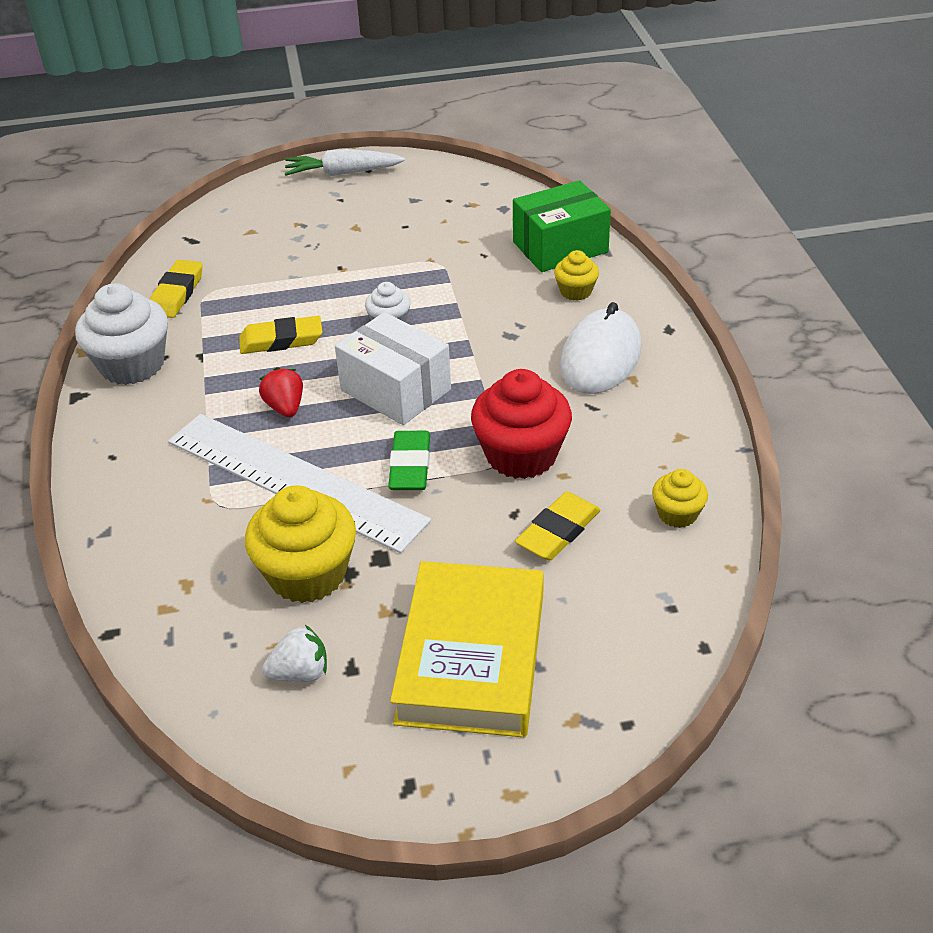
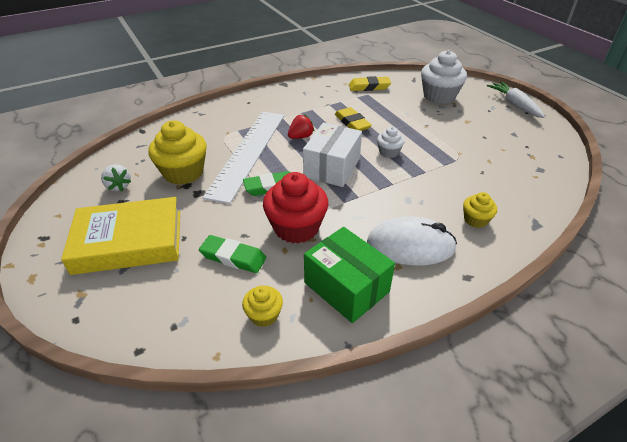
camera: 70 degrees right, 0 degrees up
white cupcake [75,283,168,385] -> white cupcake moved to [421,50,467,104]
green box [513,180,611,272] -> green box moved to [304,227,395,323]
yellow eraser [515,492,600,560] -> green eraser [199,235,266,273]

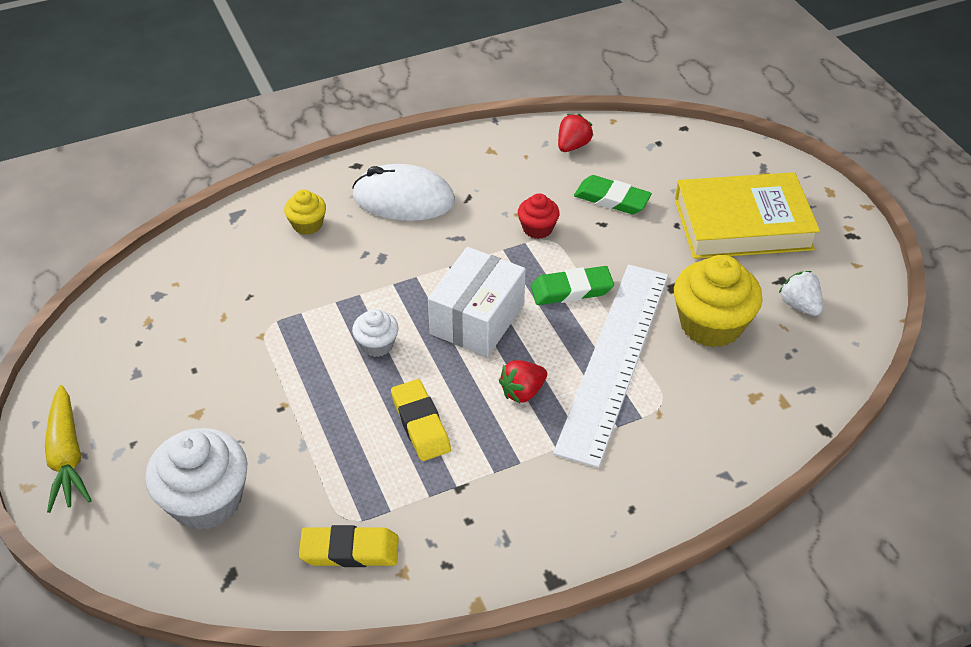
camera: 175 degrees left, 5 degrees up
yellow cupcake [242,286,283,327] -> red strawberry [558,114,593,152]
red cupcake [263,172,329,244] -> red cupcake [518,193,560,239], size x0.52
green box [304,227,395,323] -> none
white carrot [487,82,545,118] -> yellow carrot [45,385,92,513]

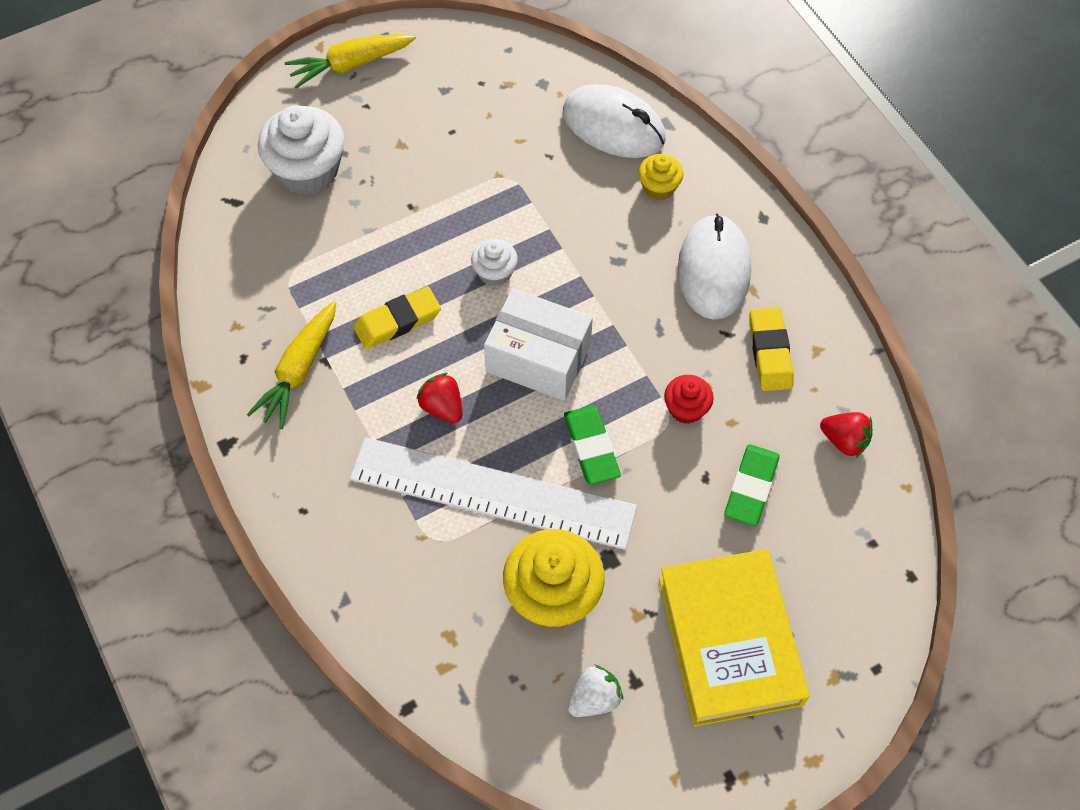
camera: 85 degrees right, 15 degrees up
yellow eraser [299,525,399,567] -> yellow eraser moved to [749,307,794,391]
none -> yellow carrot [247,301,336,429]
none -> white mouse [563,84,666,158]

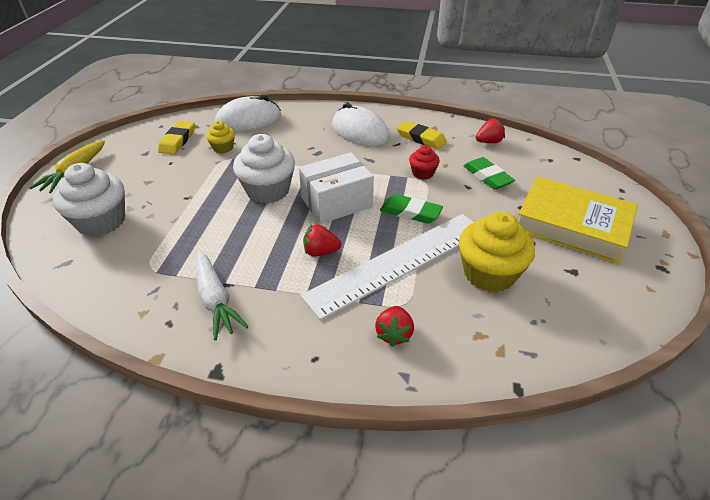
camera: 50 degrees left, 20 degrees down
yellow carrot [247,301,336,429] -> white carrot [196,251,249,340]
yellow eraser [353,286,441,349] -> yellow eraser moved to [158,121,195,155]
white cupcake [471,239,518,286] -> white cupcake [233,134,295,204], size x1.91
white strawberry [568,664,623,717] -> none
yellow cupcake [638,154,683,200] -> yellow cupcake moved to [206,121,235,153]
none -> red strawberry [375,306,414,347]

